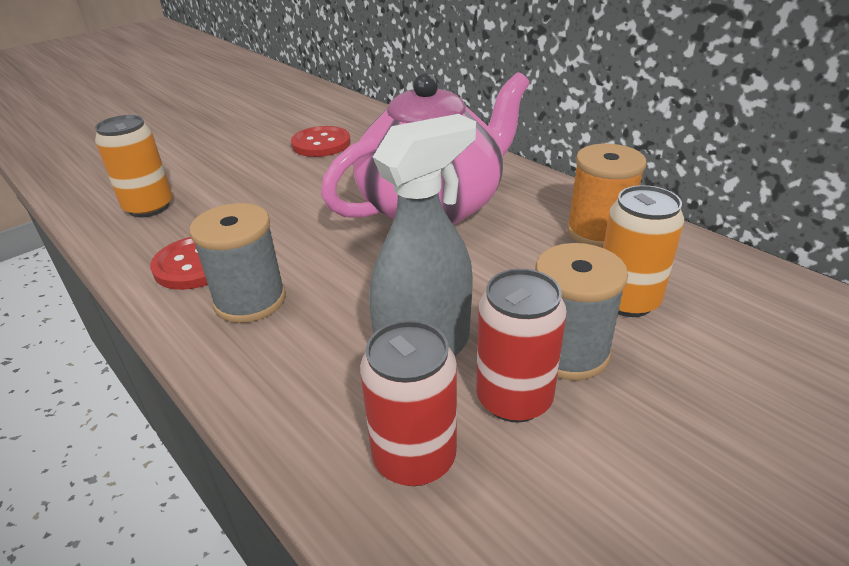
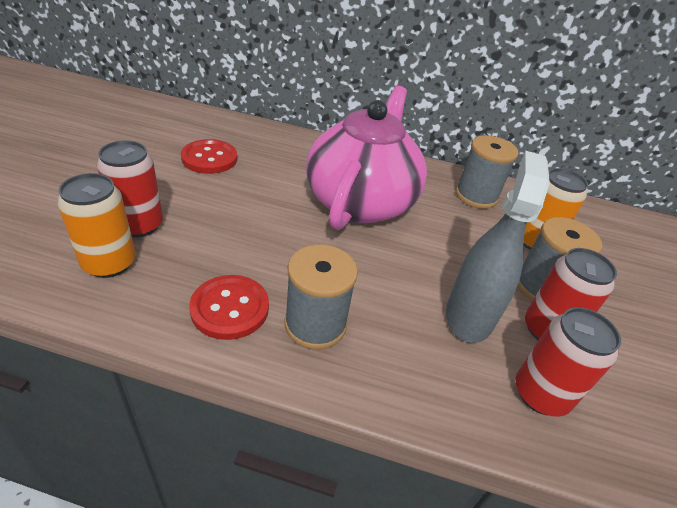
camera: 40 degrees left, 5 degrees up
orange spool [567,144,646,248] -> grey spool [455,135,518,209]
none -> red can [97,141,163,238]

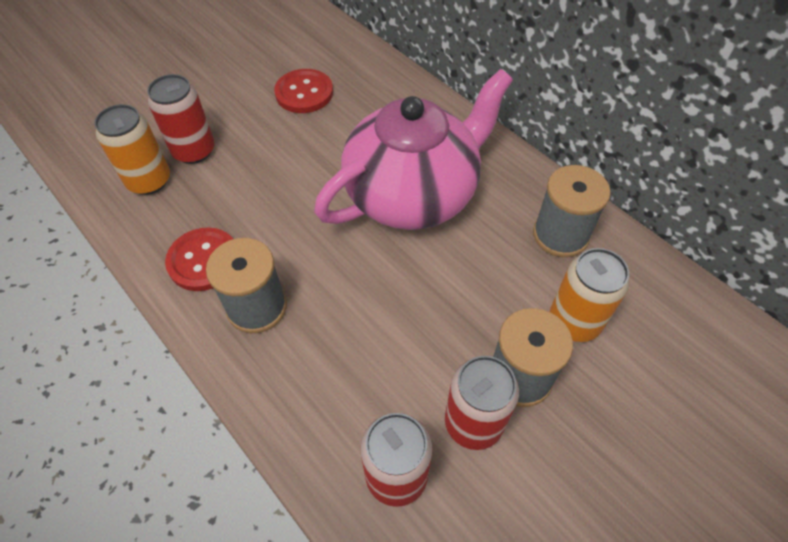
camera: 40 degrees right, 15 degrees up
grey spray bottle [446,151,550,343] -> none

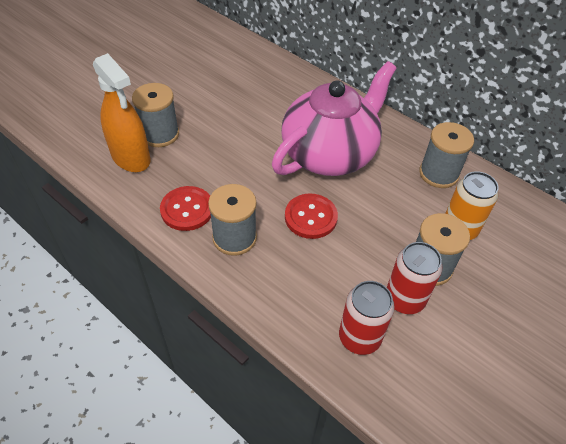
camera: 10 degrees left, 5 degrees down
orange can [94,104,170,195] -> orange spray bottle [93,53,150,172]
red can [147,74,215,164] -> grey spool [132,83,179,147]
red button [274,69,333,113] -> red button moved to [285,193,338,239]

